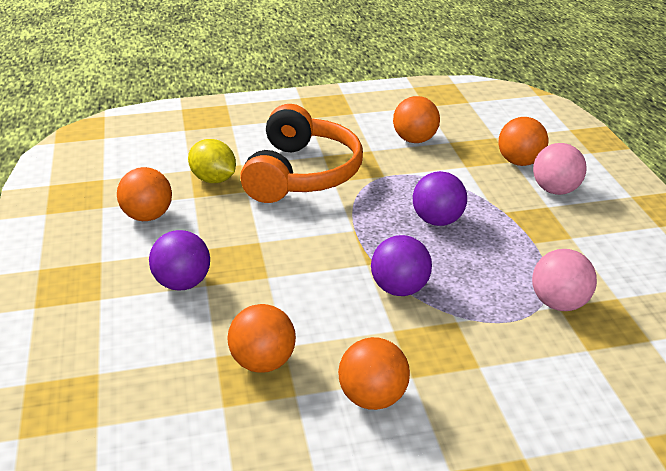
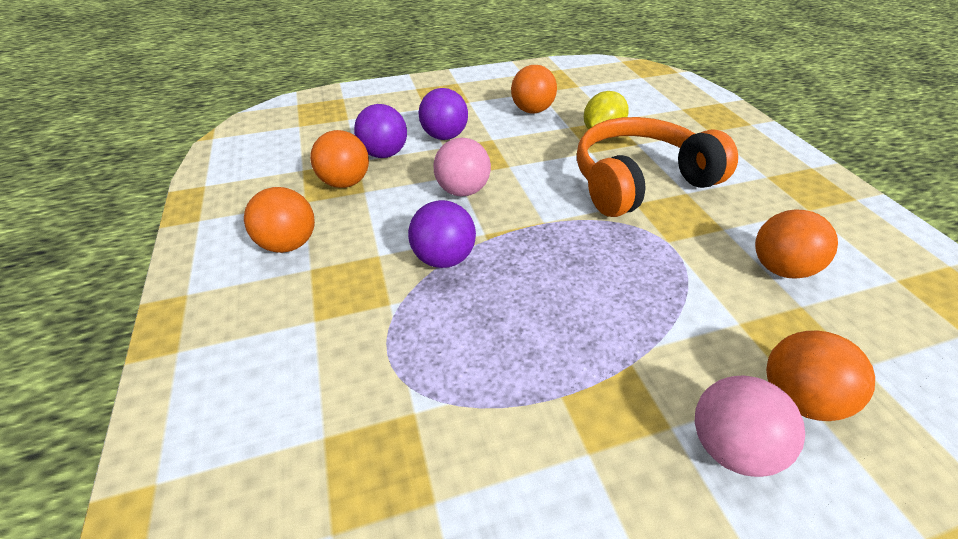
camera: 85 degrees right, 10 degrees up
orange headphones [240,104,363,203] -> orange headphones turned 150 degrees clockwise [577,117,738,217]
purple ball [413,171,467,226] -> purple ball moved to [354,104,407,158]
pink ball [532,249,597,311] -> pink ball moved to [433,138,491,196]

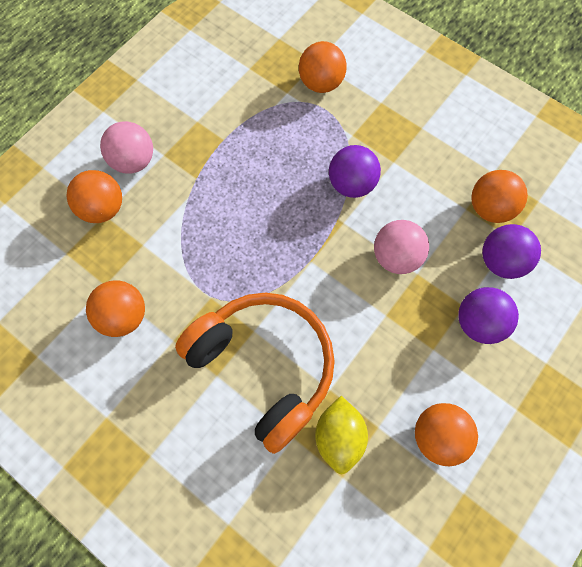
camera: 145 degrees right, 25 degrees up
orange ball [244,187,315,253] -> orange ball moved to [299,41,347,93]
orange headphones [577,117,738,217] -> orange headphones turned 75 degrees counterclockwise [175,293,335,454]

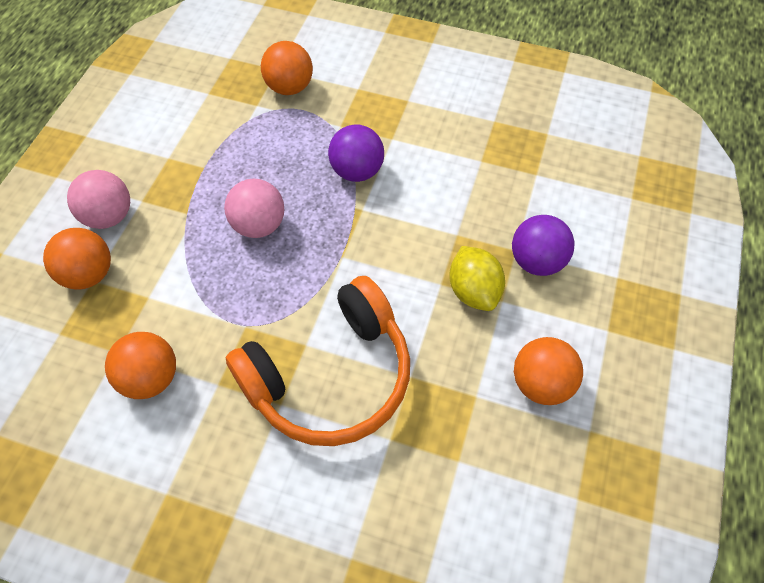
camera: 20 degrees left, 10 degrees down
orange headphones [175,293,335,454] -> orange headphones turned 120 degrees clockwise [226,276,410,446]
yellow lemon [315,396,368,475] -> yellow lemon moved to [449,246,505,311]
pink ball [374,220,429,274] -> pink ball moved to [224,178,284,238]
orange ball [471,170,528,223] -> none
purple ball [482,224,541,279] -> none

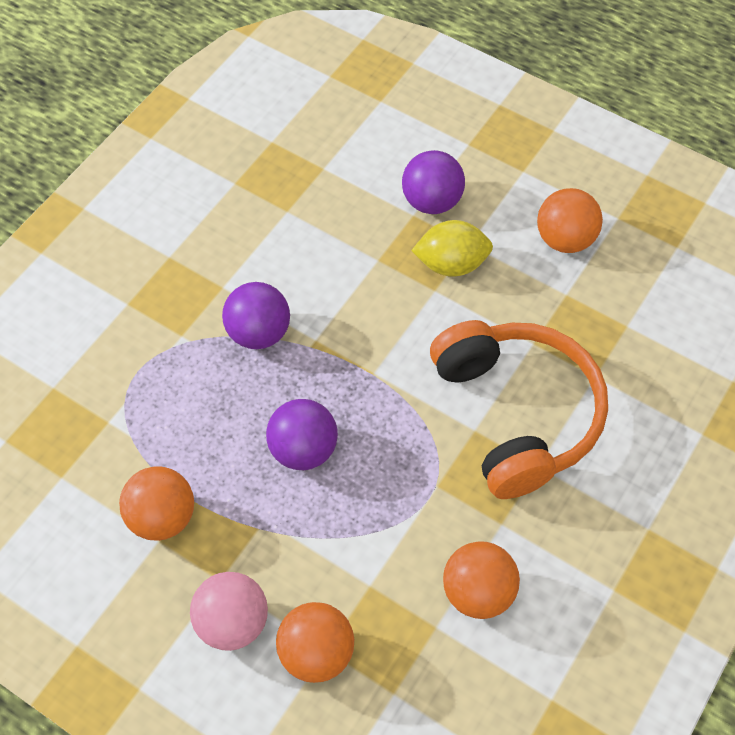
camera: 75 degrees left, 0 degrees up
pink ball [224,178,284,238] -> purple ball [266,399,338,470]
orange ball [261,41,313,95] -> orange ball moved to [119,466,194,541]

